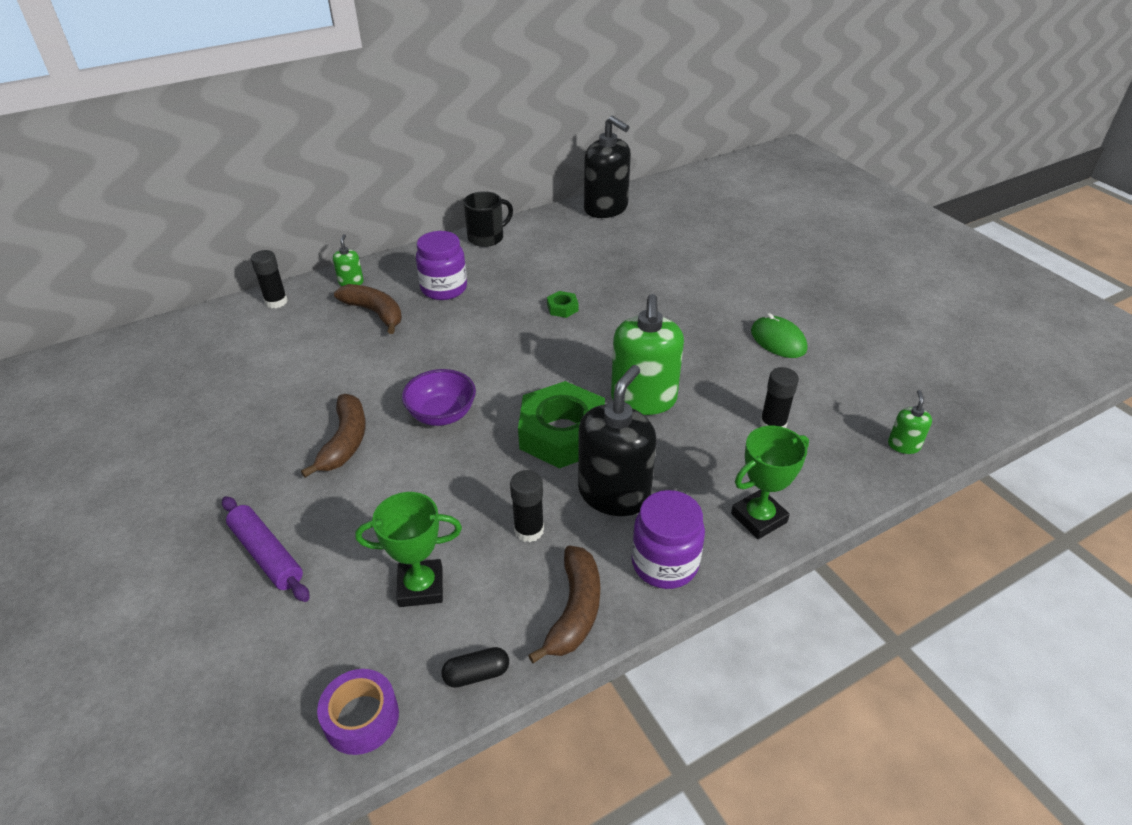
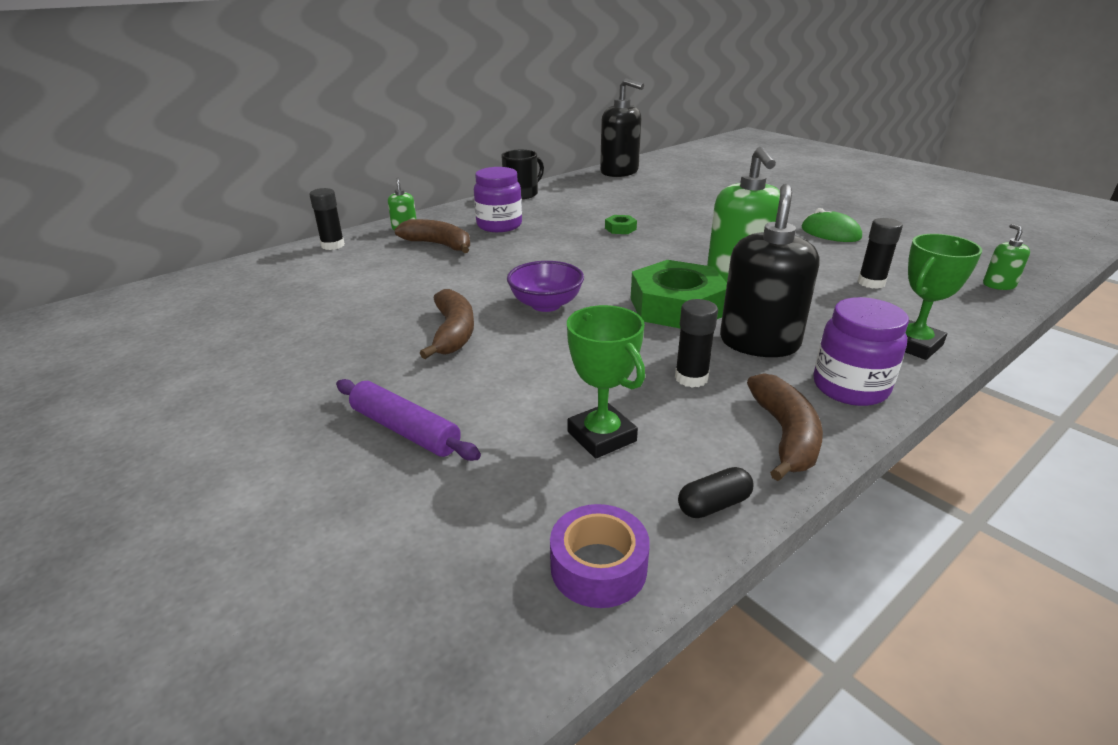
camera: 10 degrees left, 10 degrees down
green trophy [355,492,462,607] -> green trophy turned 75 degrees clockwise [567,305,645,458]

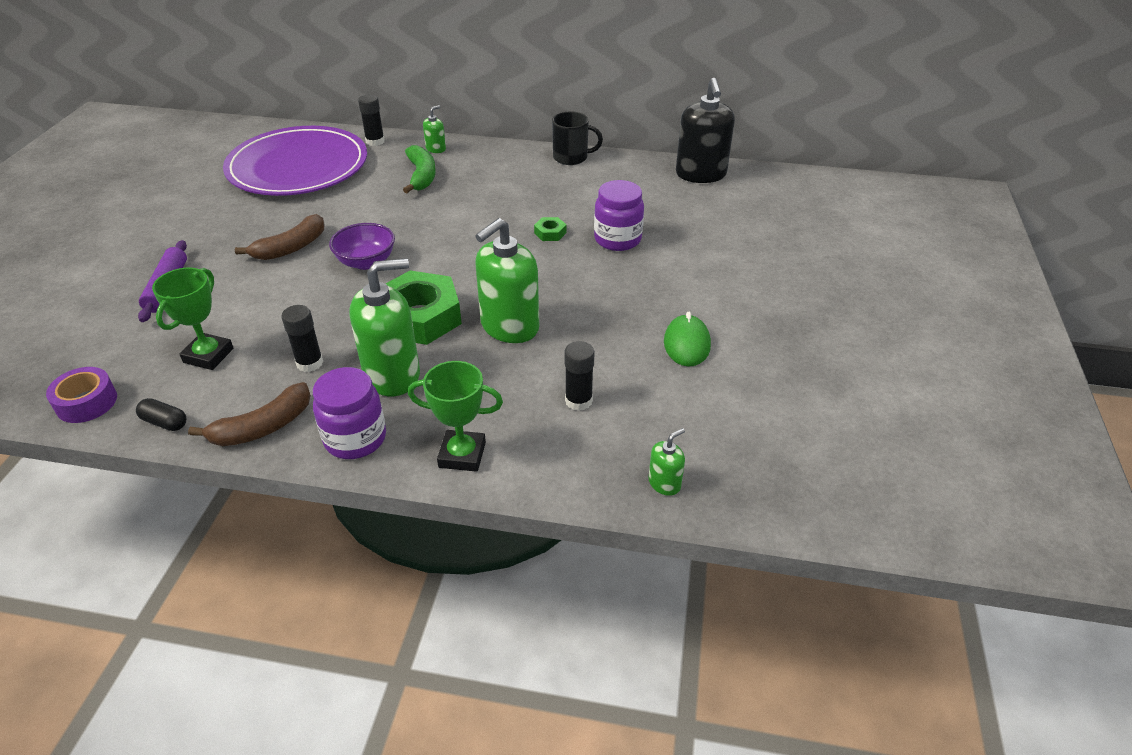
camera: 50 degrees right, 10 degrees up
brown banana [394,219,470,253] -> green banana [403,145,436,193]
purple jar [474,167,522,232] -> purple jar moved to [594,180,644,251]
black soap dispenser [720,184,820,357] -> green soap dispenser [349,258,420,396]
none -> purple plate [223,126,367,196]

